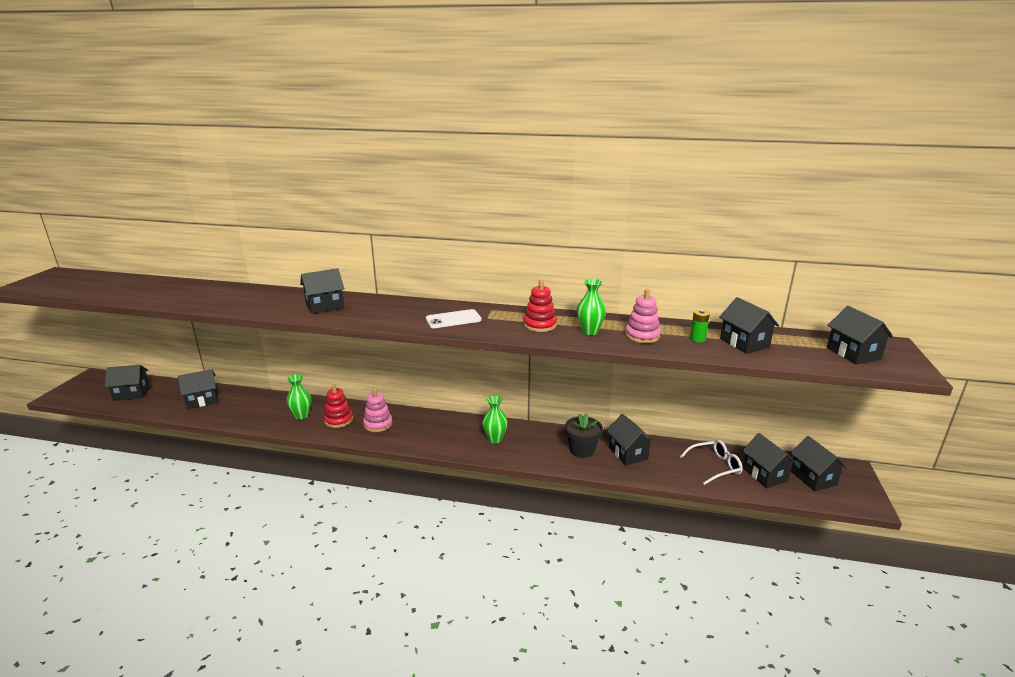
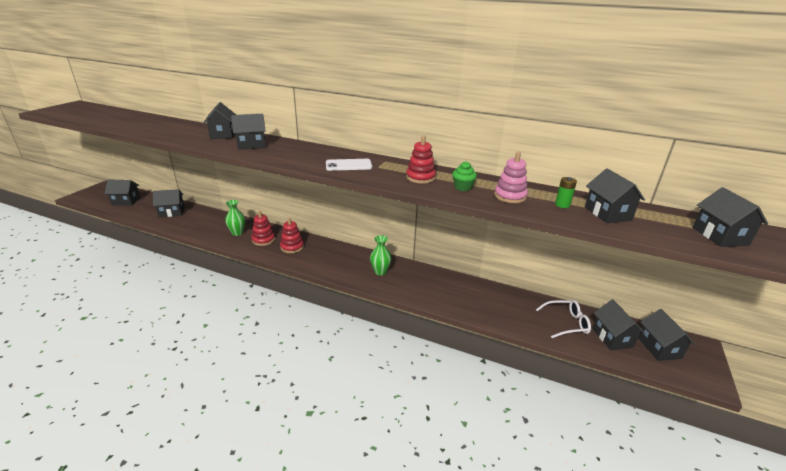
camera: 10 degrees right, 5 degrees up
pink stacking toy [363,388,392,432] -> red stacking toy [280,218,304,253]
black flower pot [565,413,603,458] -> none
green vase [577,279,606,335] -> green cupcake [452,161,477,191]
black house [606,414,655,466] -> black house moved to [203,102,236,139]

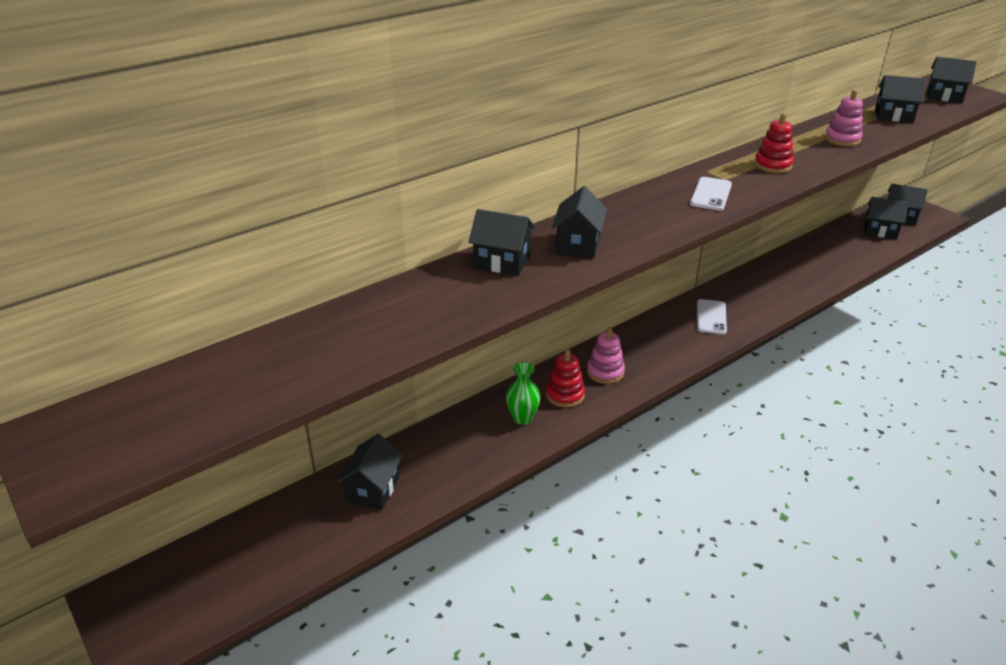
camera: 60 degrees left, 5 degrees up
black house [105,179,140,206] -> none
red stacking toy [280,218,304,253] -> pink stacking toy [587,327,625,384]
green vase [370,235,392,275] -> white phone [697,299,727,335]
green cupcake [452,161,477,191] -> none
white glasses [536,300,591,338] -> none
green battery [555,177,577,208] -> none

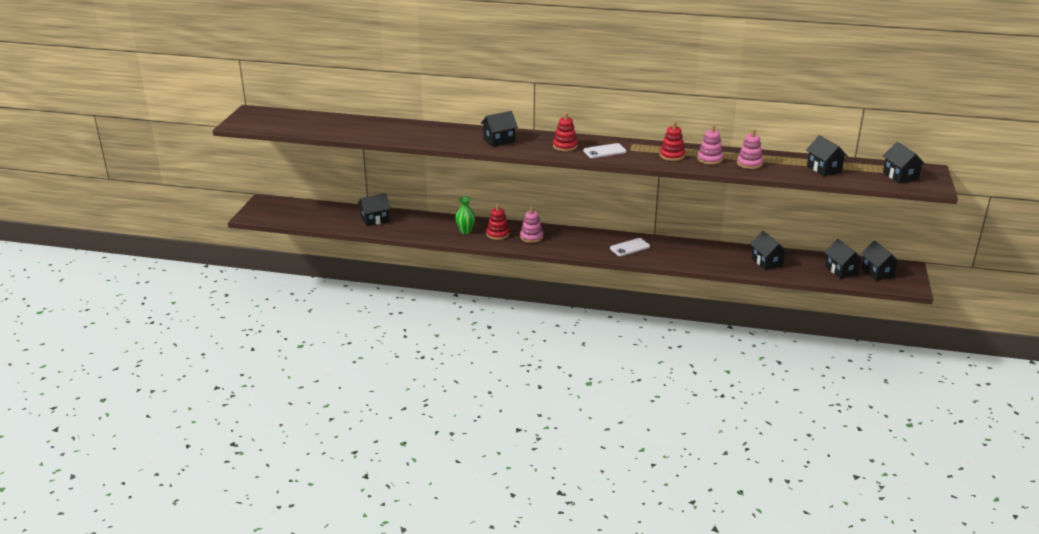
camera: 50 degrees right, 5 degrees down
black house [469,209,535,276] -> black house moved to [750,231,788,270]
none -> red stacking toy [553,113,578,151]
none -> pink stacking toy [697,125,723,165]

